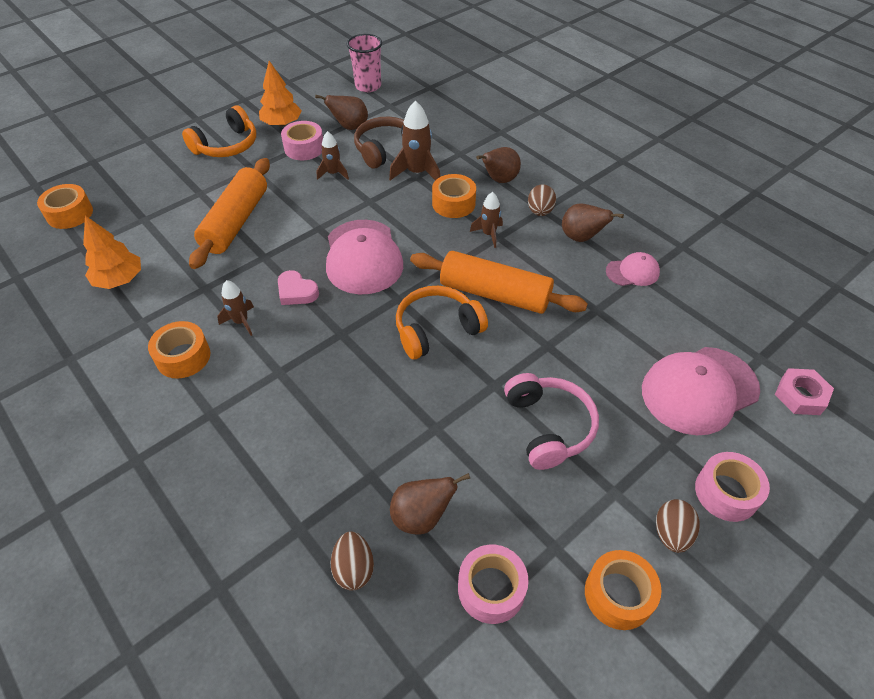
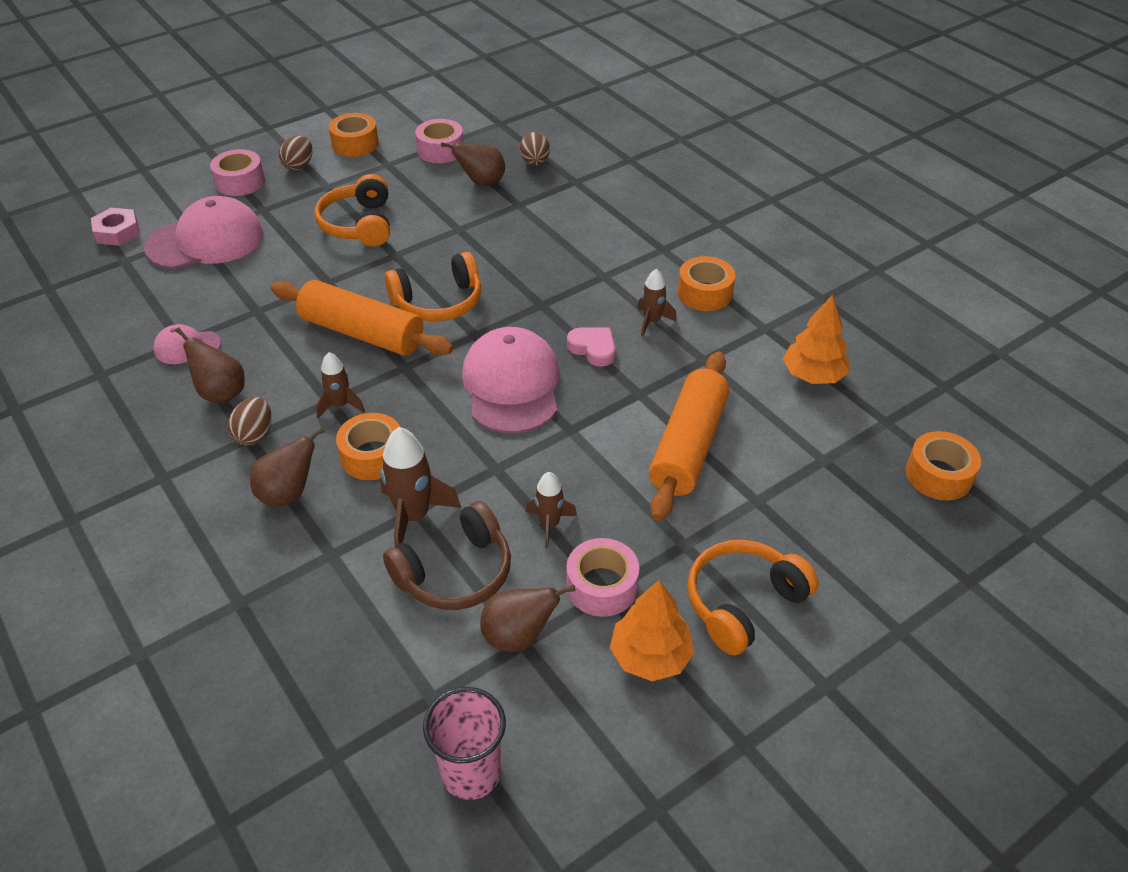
camera: 175 degrees left, 5 degrees down
pink headphones [504,373,599,470] -> orange headphones [314,174,390,247]

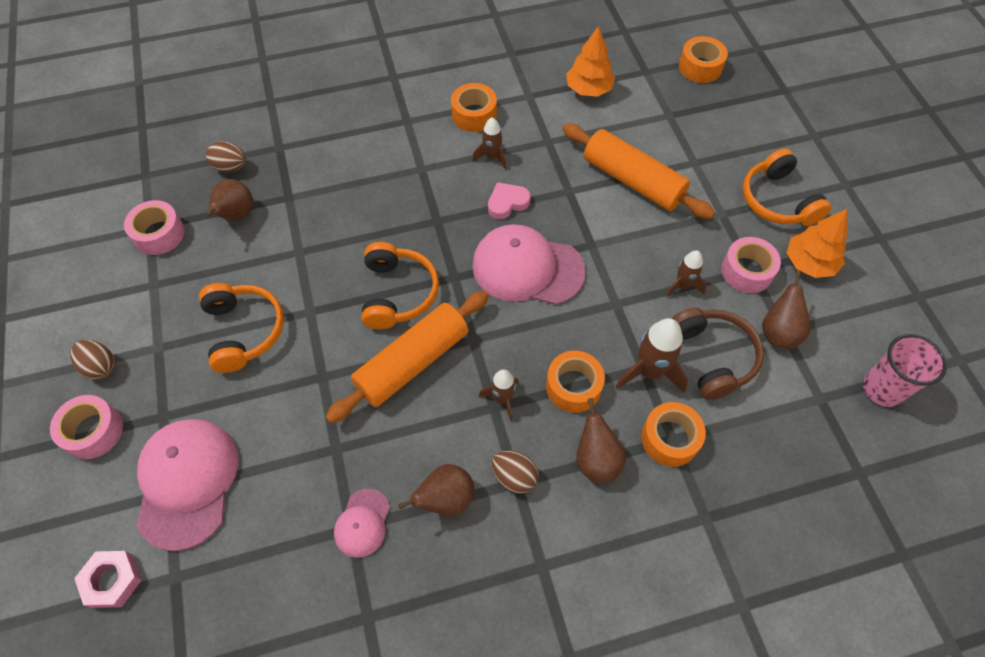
camera: 70 degrees left, 15 degrees up
orange headphones [314,174,390,247] -> orange headphones turned 120 degrees counterclockwise [199,283,284,373]
orange tape [329,113,379,157] -> orange tape moved to [641,402,706,467]

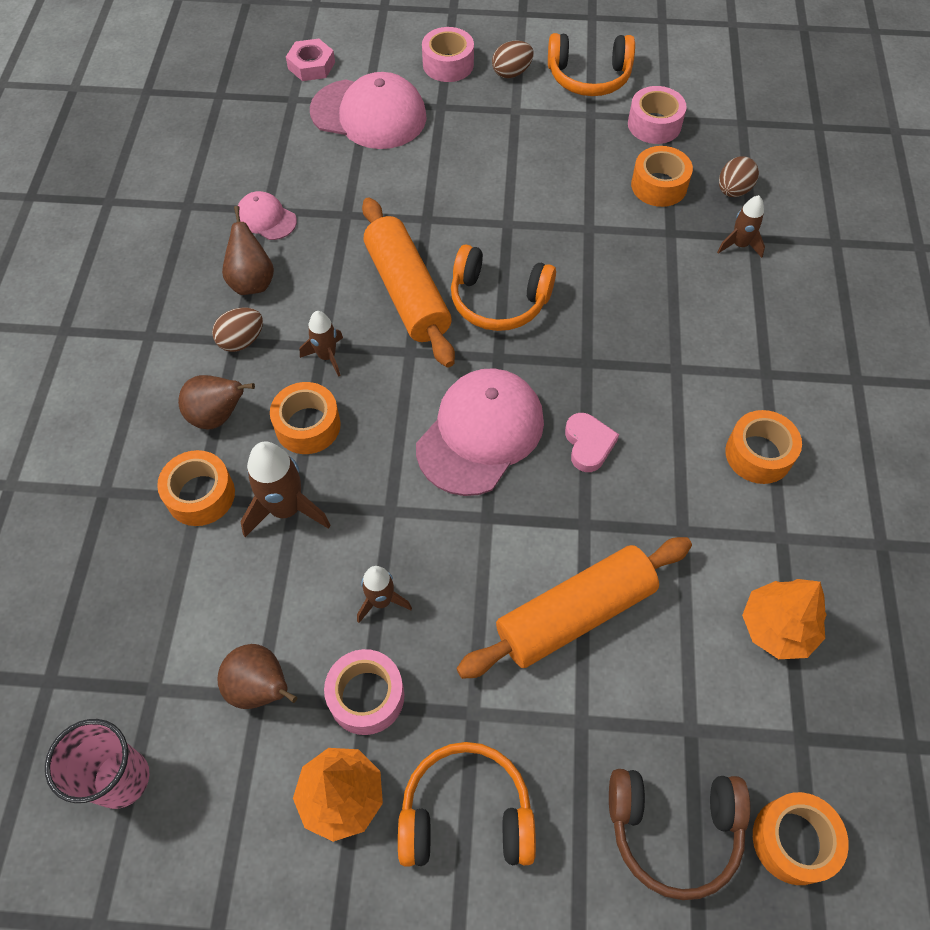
camera: 110 degrees right, 0 degrees up
orange headphones [199,283,284,373] -> orange headphones moved to [548,33,635,96]
brown pear [206,179,253,221] -> orange tape [631,146,693,207]
brown rocket [472,117,507,169] -> brown rocket moved to [717,195,765,258]
brown headphones [671,307,764,400] -> brown headphones moved to [609,769,750,900]

